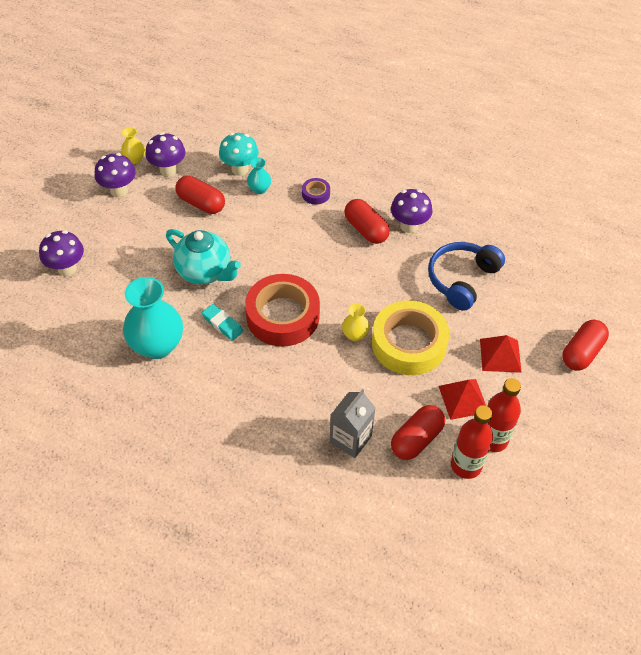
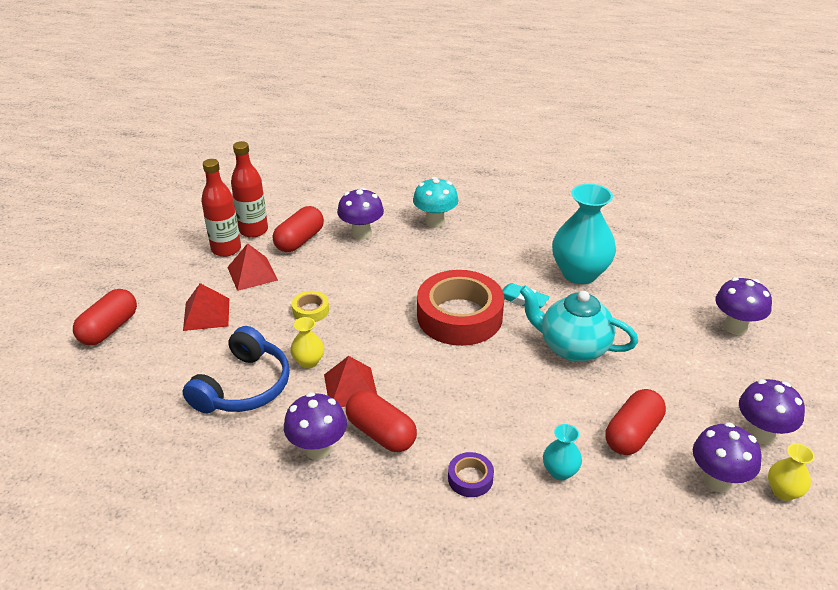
camera: 170 degrees right, 15 degrees down
red capsule [175,176,225,214] -> red capsule turned 75 degrees counterclockwise [606,389,666,455]
turquoise mushroom [219,133,259,176] -> turquoise mushroom moved to [413,177,458,228]
grey carton [330,389,375,458] -> purple mushroom [337,188,384,240]
yellow vase [342,303,370,341] -> yellow vase moved to [290,317,324,368]
yellow tape [372,300,449,375] -> yellow tape [292,291,329,322], size x0.43
none -> red pyramid [324,356,377,407]

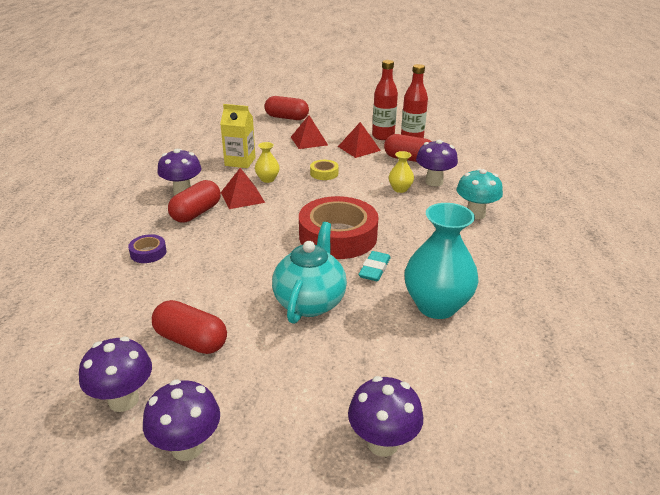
camera: 80 degrees right, 5 degrees down
blue headphones [183,326,290,413] -> yellow carton [220,104,256,168]
turquoise vase [543,424,582,480] -> none
yellow vase [768,443,814,501] -> yellow vase moved to [389,151,414,193]

